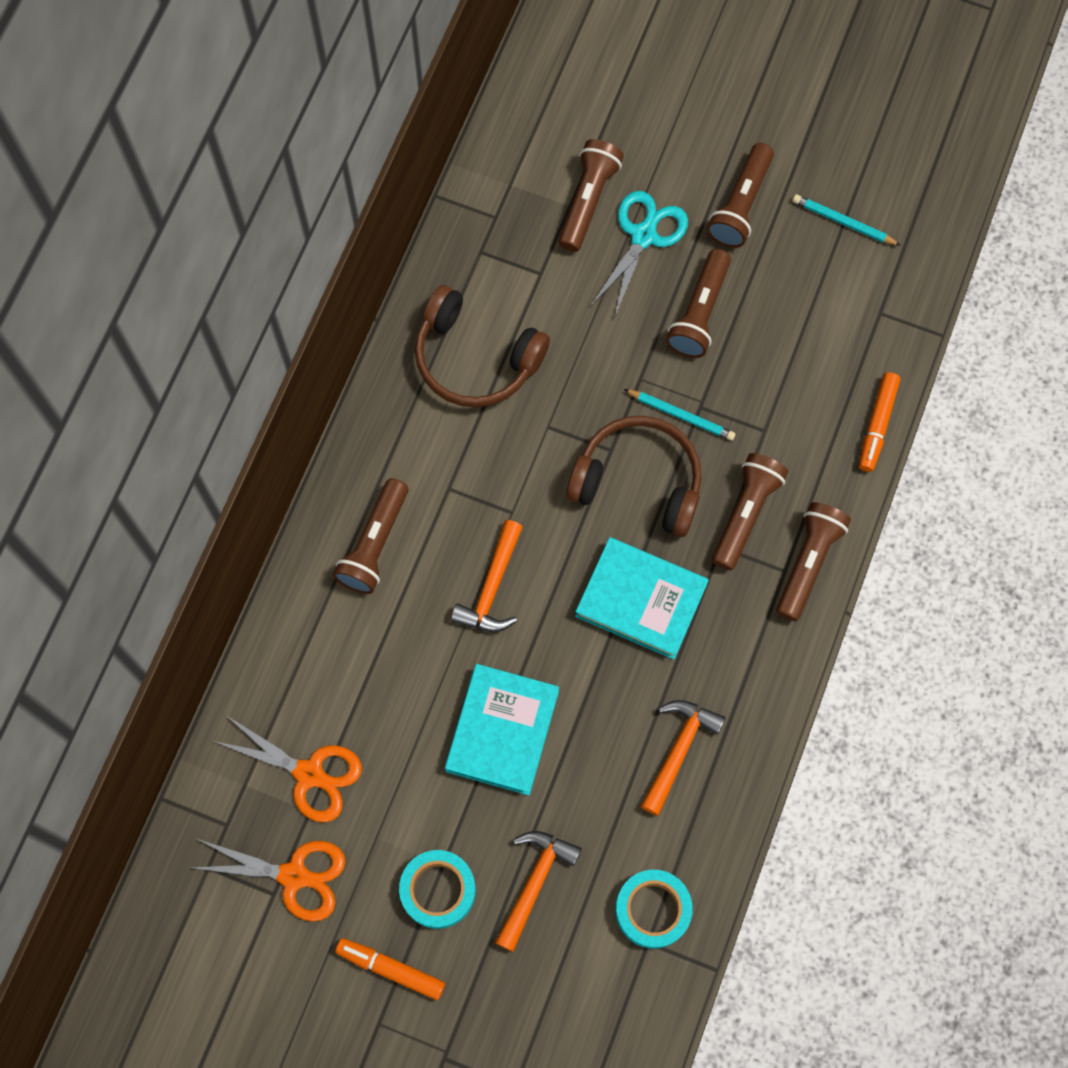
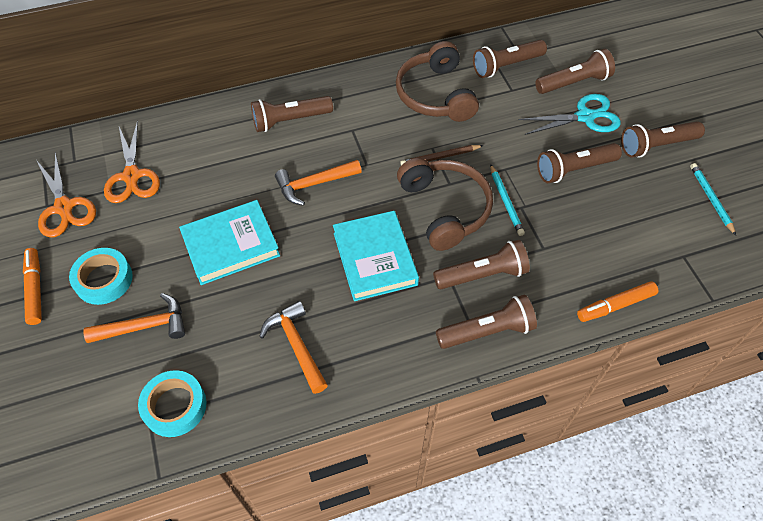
camera: 50 degrees right, 15 degrees down
orange hammer [641,700,726,816] -> orange hammer turned 105 degrees counterclockwise [259,301,328,394]
none -> brown pencil [400,145,484,165]
none -> brown flashlight [473,40,547,78]

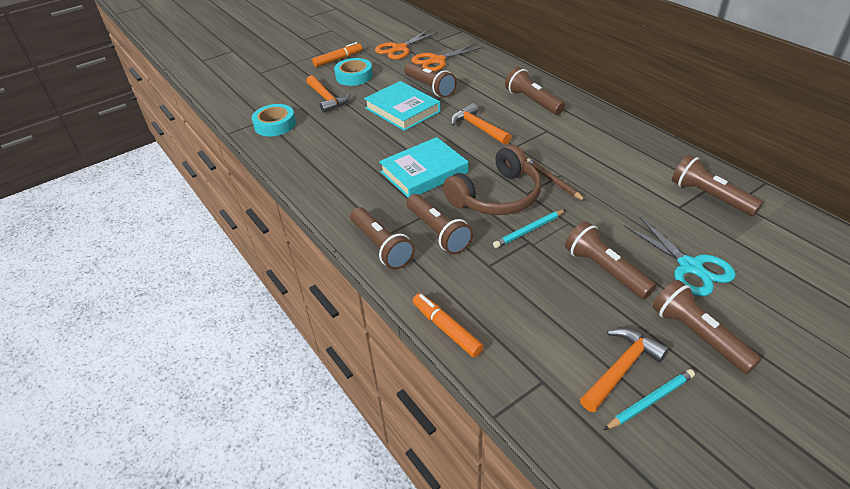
camera: 75 degrees right, 15 degrees down
orange hammer [259,301,328,394] -> orange hammer moved to [580,328,669,412]
brown headphones [396,41,479,122] -> none
brown flashlight [535,49,615,94] -> brown flashlight moved to [404,63,457,98]

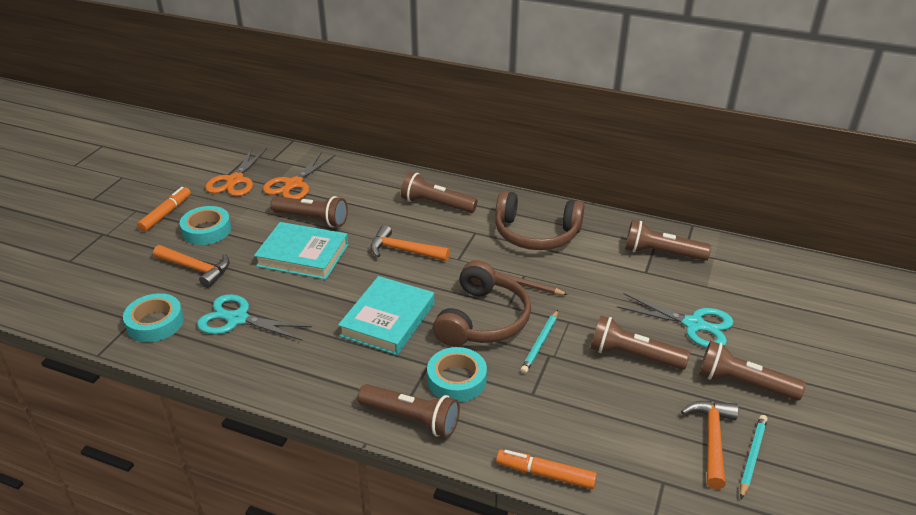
camera: 35 degrees left, 5 degrees down
brown flashlight [406,194,473,254] -> turquoise tape [427,347,487,402]
none -> turquoise scissors [197,294,312,340]
none -> brown headphones [495,191,584,250]

